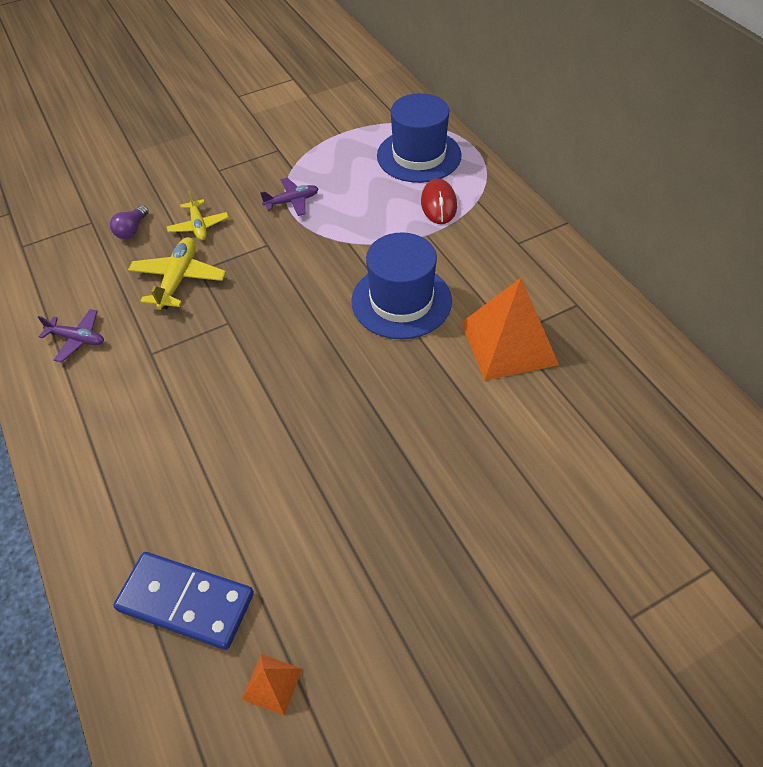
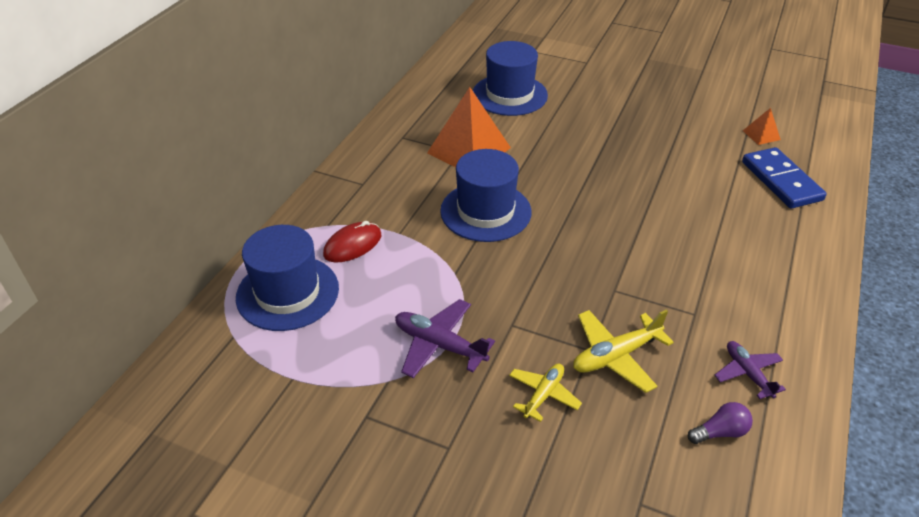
camera: 130 degrees left, 10 degrees down
purple light bulb [110,205,149,239] -> purple light bulb moved to [688,402,753,444]
purple plane [260,178,319,216] -> purple plane [395,299,495,378], size x1.51
none -> blue hat [473,41,548,116]

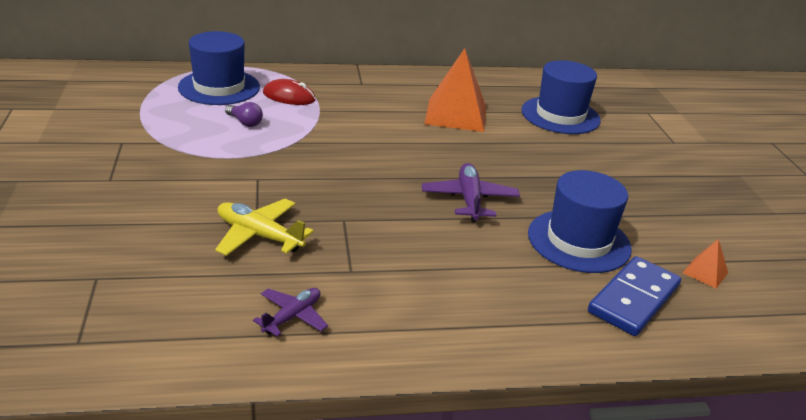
camera: 55 degrees right, 10 degrees down
purple plane [395,299,495,378] -> purple plane moved to [422,163,520,223]
blue hat [440,149,531,242] -> blue hat moved to [528,170,632,273]
yellow plane [509,364,582,422] -> none
purple light bulb [688,402,753,444] -> purple light bulb moved to [225,102,263,127]

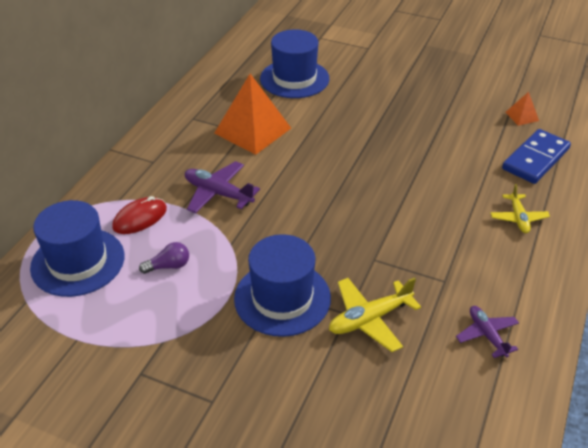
camera: 55 degrees left, 10 degrees up
purple plane [422,163,520,223] -> purple plane moved to [185,161,260,214]
blue hat [528,170,632,273] -> blue hat moved to [234,234,331,337]
blue domino [588,256,681,336] -> blue domino turned 60 degrees clockwise [502,129,571,184]
none -> yellow plane [490,184,550,233]

